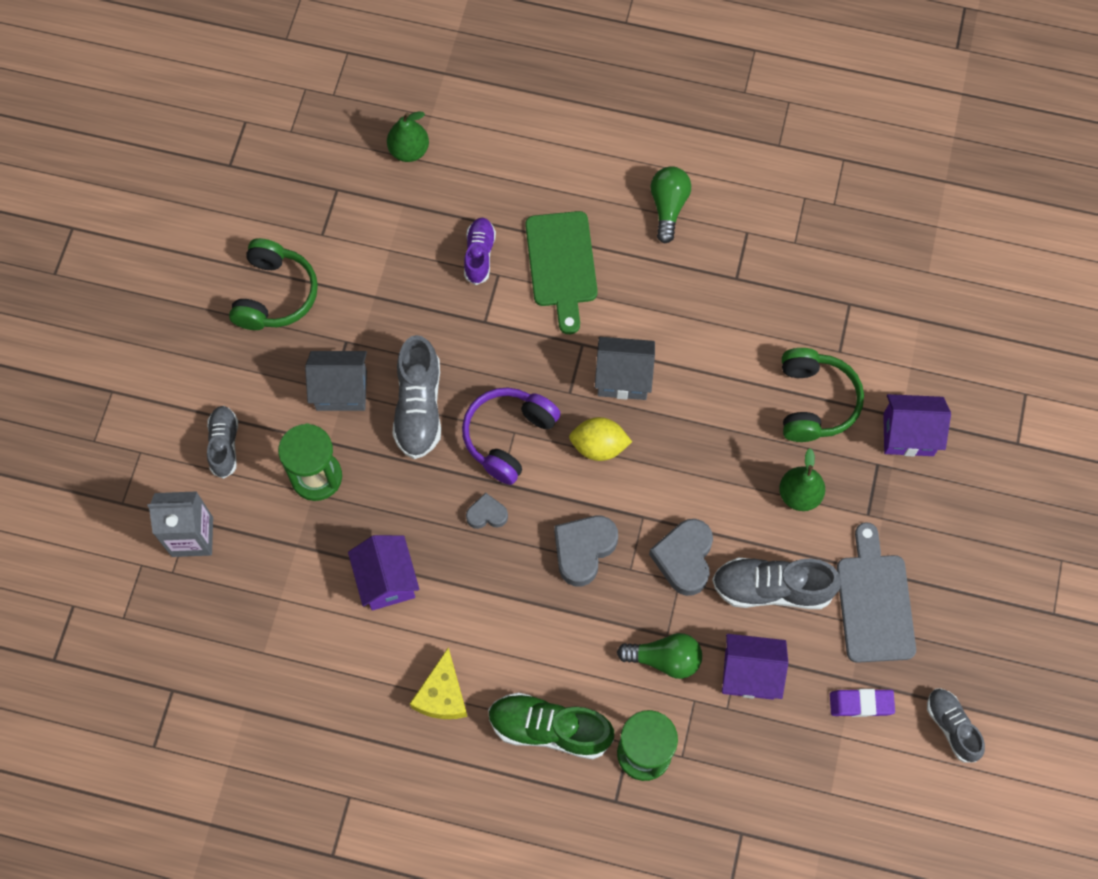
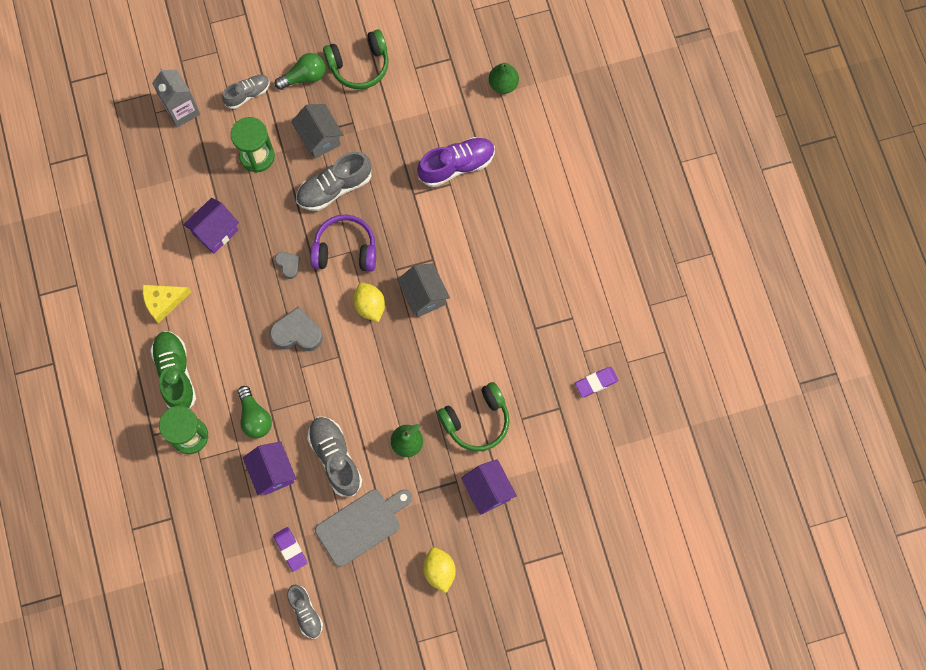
camera: 60 degrees right, 5 degrees up
purple shoe [464,217,496,285] -> purple shoe [417,137,495,187], size x1.59
green cutting board [525,211,598,334] -> none
grey heart [649,519,713,596] -> none
green light bulb [651,166,691,243] -> green light bulb moved to [274,53,326,90]
grey shoe [927,689,985,762] -> grey shoe turned 120 degrees clockwise [287,585,323,639]
none -> yellow lemon [423,547,456,593]
none -> purple eraser [575,367,619,397]

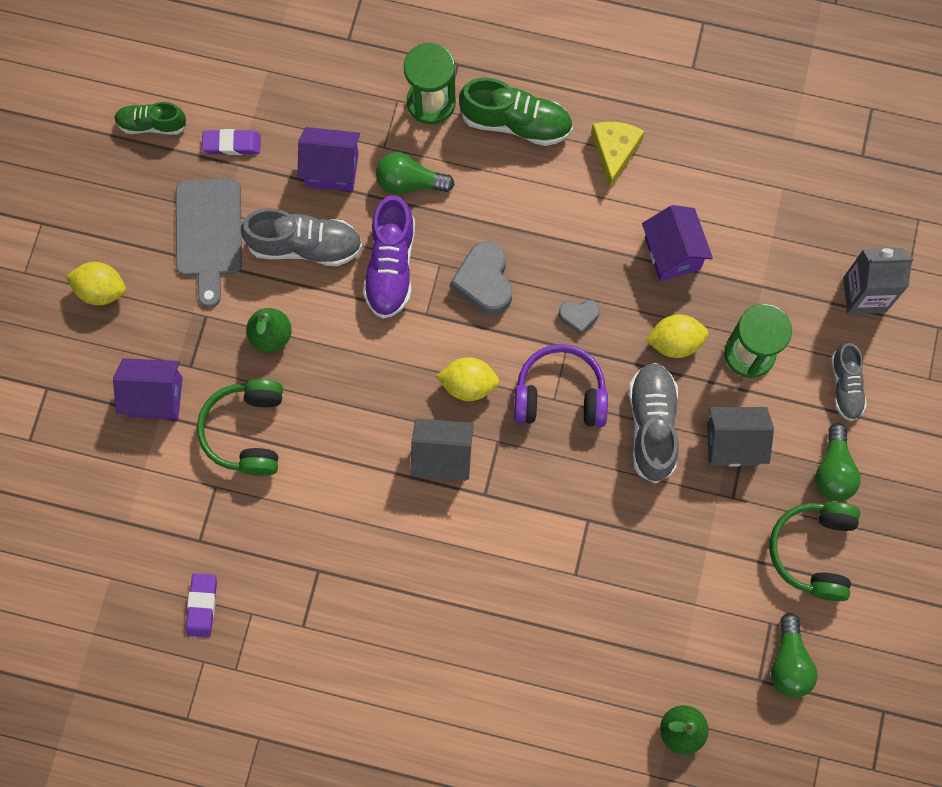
camera: 120 degrees right, 0 degrees up
grey heart [270,306,323,351] -> grey heart turned 135 degrees clockwise [451,241,512,315]
grey shoe [287,585,323,639] -> green shoe [114,102,188,135]
purple headphones [311,214,376,272] -> purple headphones turned 120 degrees counterclockwise [514,344,608,427]
purple shoe [417,137,495,187] -> purple shoe moved to [363,195,415,319]
none -> yellow lemon [646,314,708,358]
none -> green light bulb [771,613,817,698]

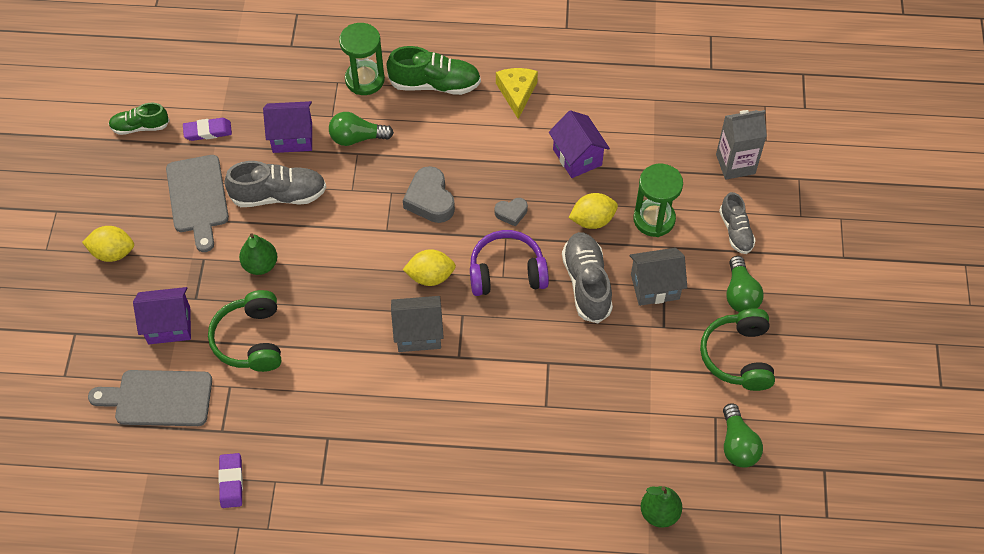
camera: 10 degrees left, 15 degrees down
purple shoe [363,195,415,319] -> none
none -> grey cutting board [88,370,212,426]

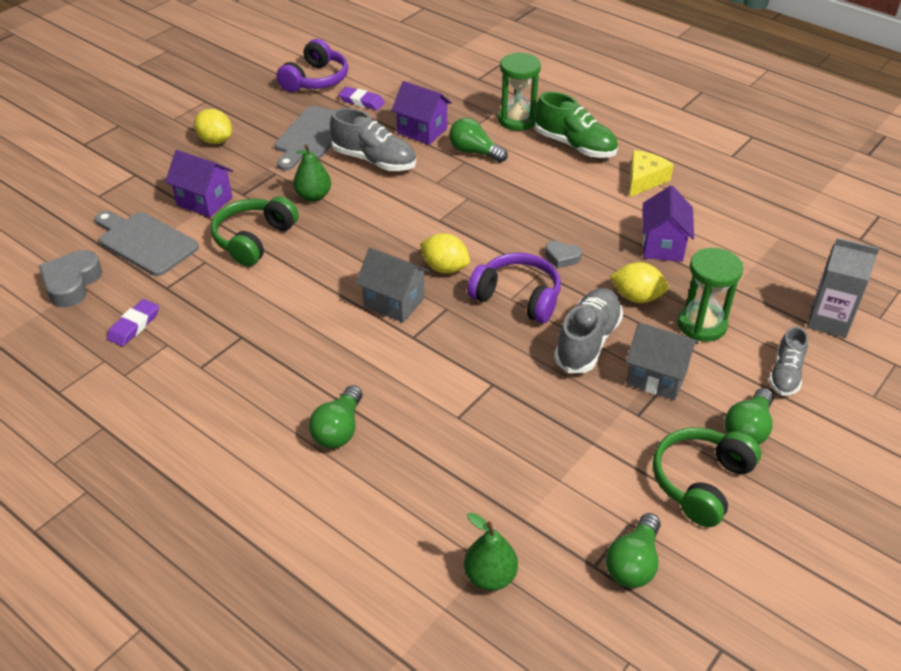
camera: 35 degrees right, 15 degrees down
green shoe [108,103,170,135] -> purple headphones [276,39,348,92]
grey heart [403,166,455,223] -> grey heart moved to [39,250,102,307]
none -> green light bulb [309,385,363,448]

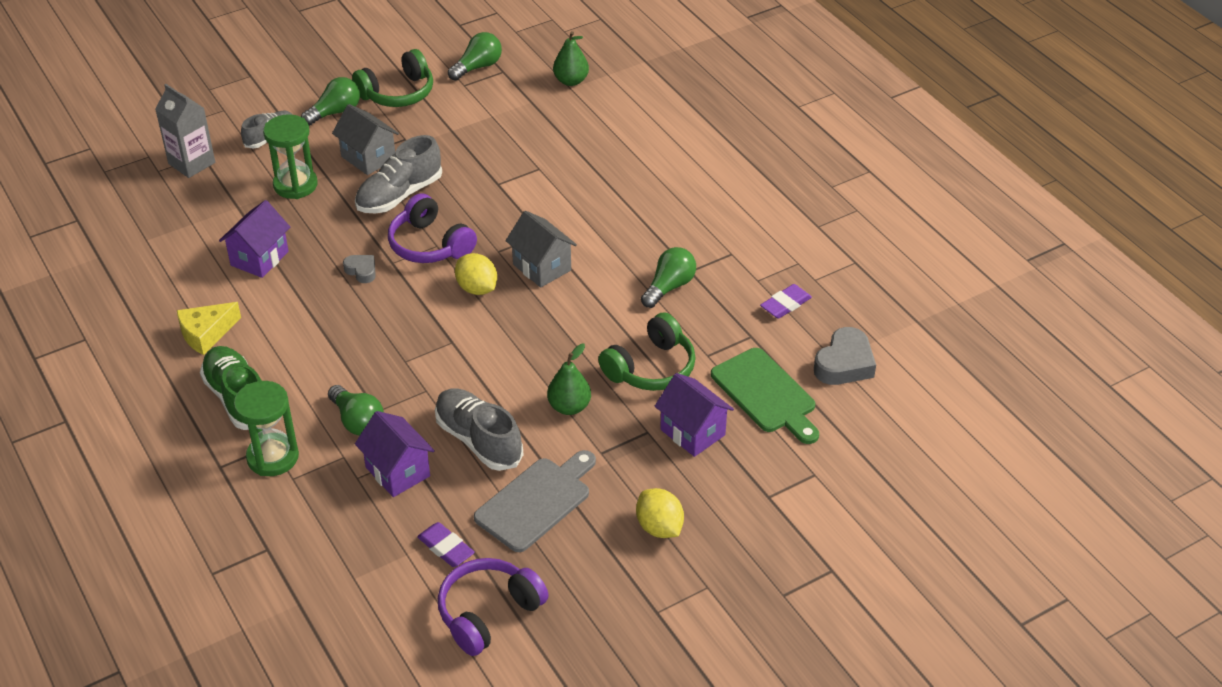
camera: 160 degrees left, 0 degrees up
grey cutting board [95,211,199,276] -> green cutting board [711,348,819,444]
green light bulb [309,385,363,448] -> green light bulb moved to [641,247,696,308]
yellow lemon [610,262,669,303] -> none

